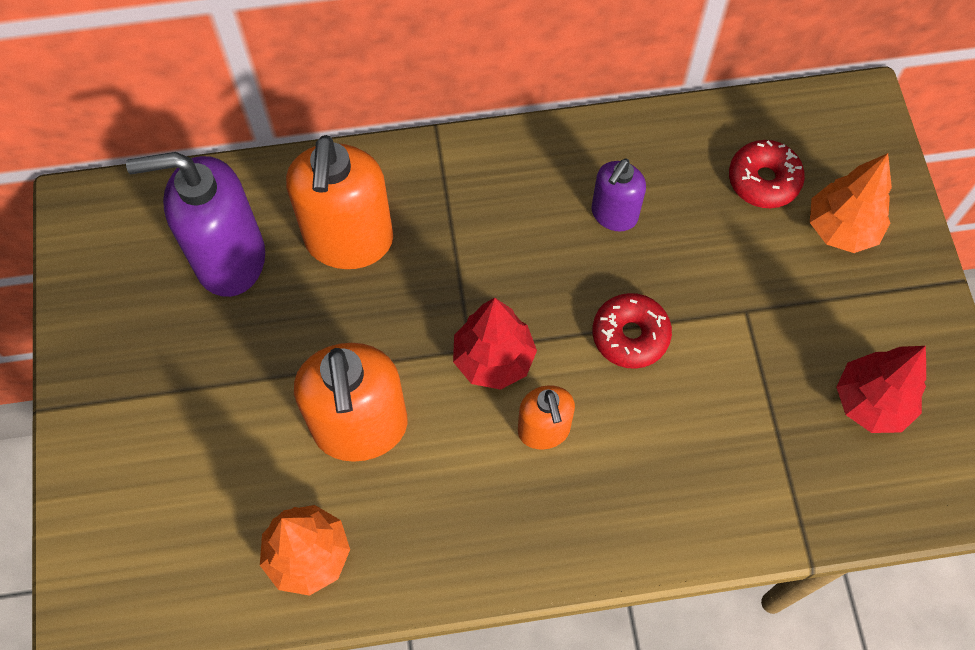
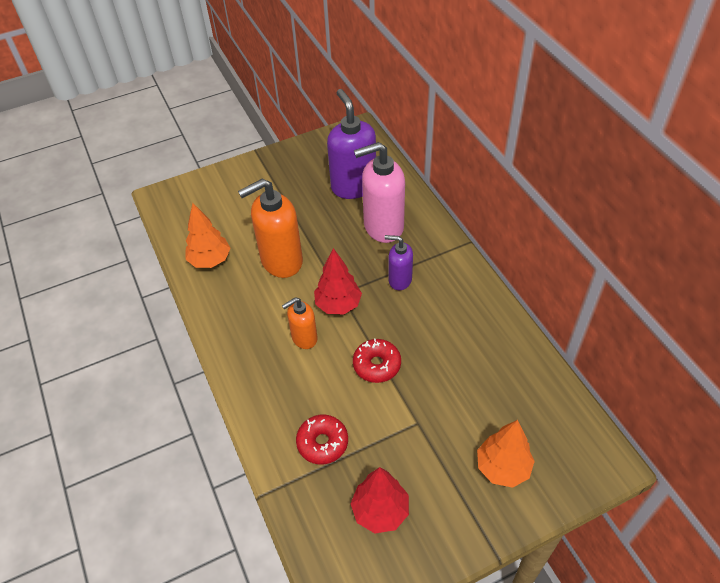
camera: 75 degrees right, 15 degrees down
orange soap dispenser [286,135,393,269] -> pink soap dispenser [354,142,405,243]
purple soap dispenser [591,158,646,232] -> purple soap dispenser moved to [385,235,413,290]
red donut [729,140,805,208] -> red donut moved to [296,415,348,464]

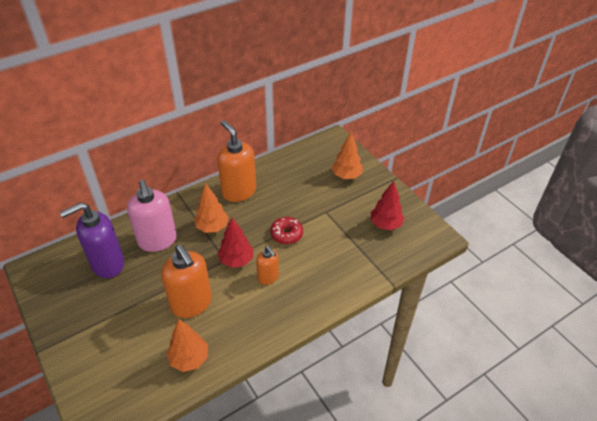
camera: 100 degrees left, 5 degrees down
red donut [296,415,348,464] -> none
purple soap dispenser [385,235,413,290] -> orange tree [194,183,229,233]
none -> orange soap dispenser [217,120,256,202]

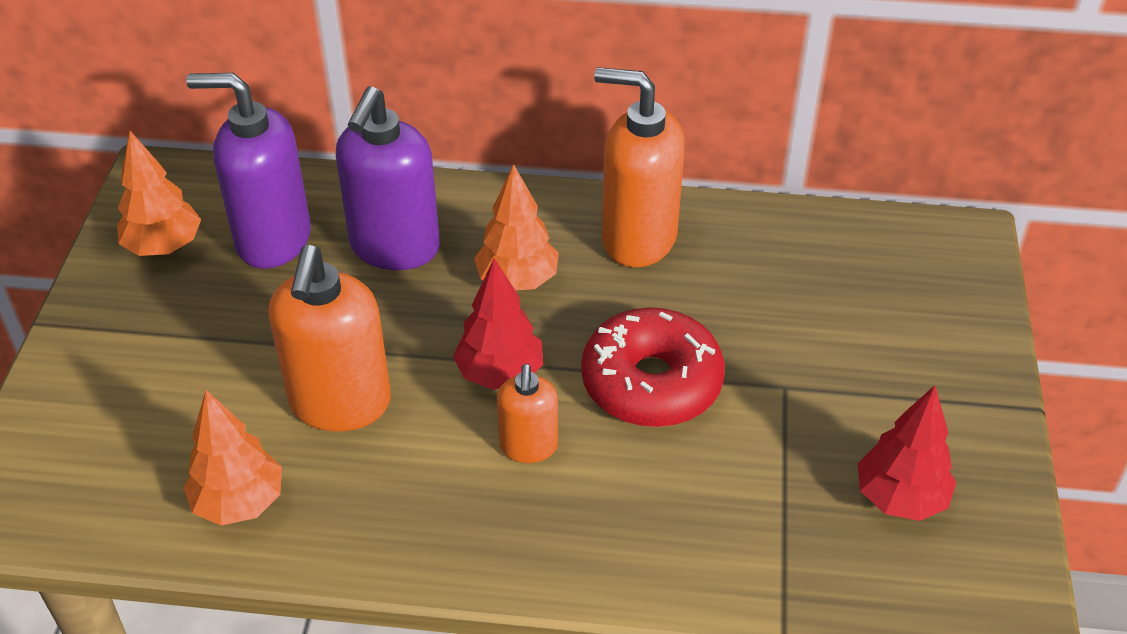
camera: 40 degrees right, 0 degrees up
pink soap dispenser [127,180,177,252] -> purple soap dispenser [336,86,440,270]
orange soap dispenser [217,120,256,202] -> orange soap dispenser turned 75 degrees counterclockwise [594,67,685,267]
red donut [270,217,303,244] -> red donut [581,307,725,427], size x1.65
orange tree [332,132,363,179] -> orange tree moved to [117,131,201,256]

